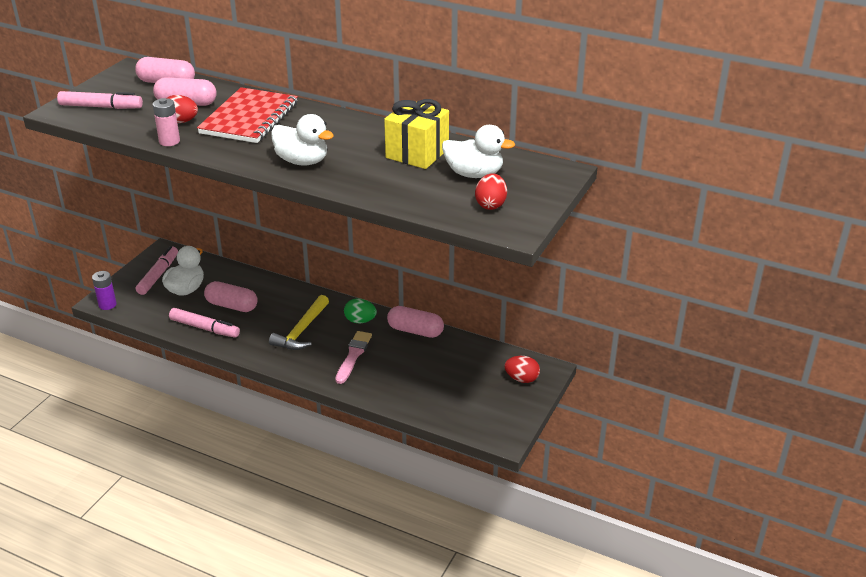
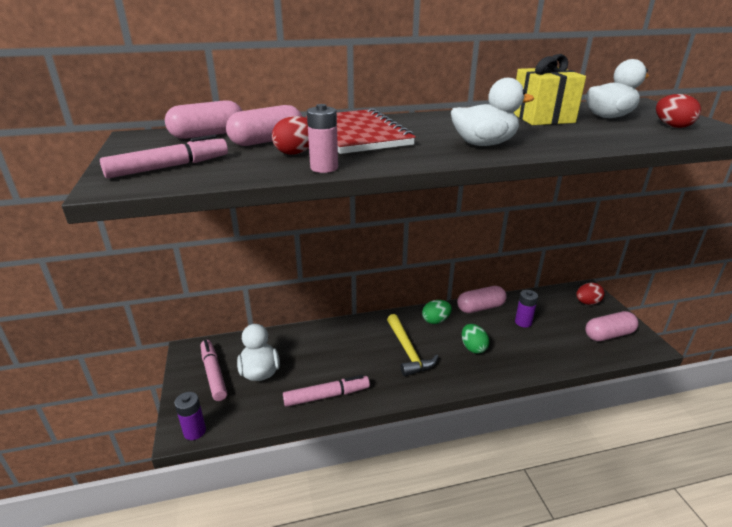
camera: 40 degrees left, 5 degrees down
pink capsule [204,281,258,312] -> pink capsule moved to [585,311,639,341]
pink brush [335,331,372,384] -> green egg [462,324,489,354]
none -> purple battery [515,290,538,328]

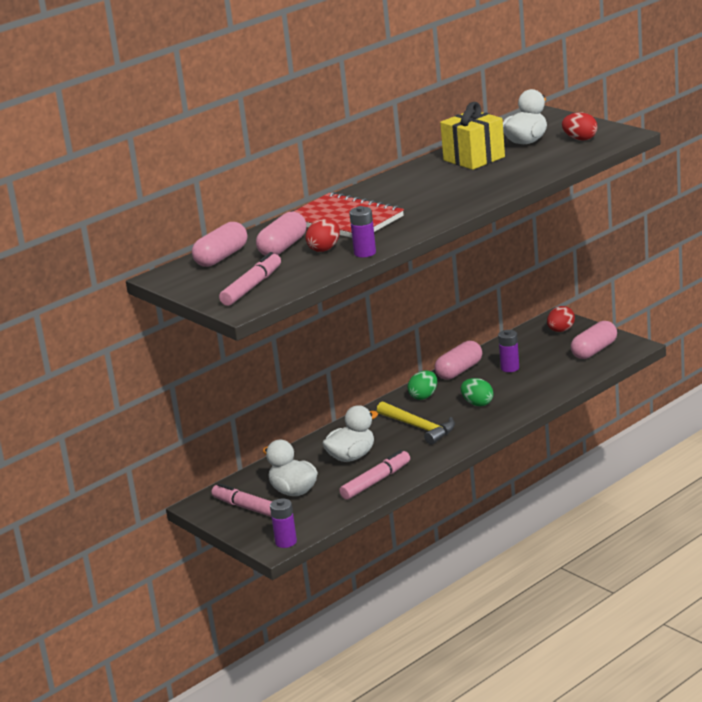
camera: 25 degrees left, 5 degrees down
pink battery [307,104,338,173] -> purple battery [349,206,376,257]
white duck [451,78,534,146] -> white duck moved to [322,405,378,462]

